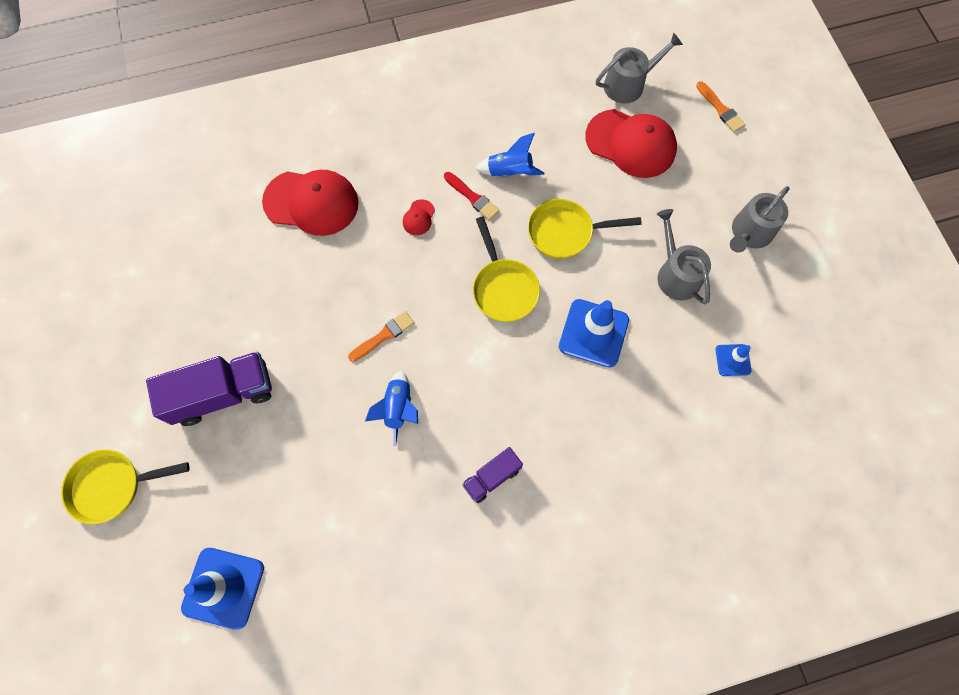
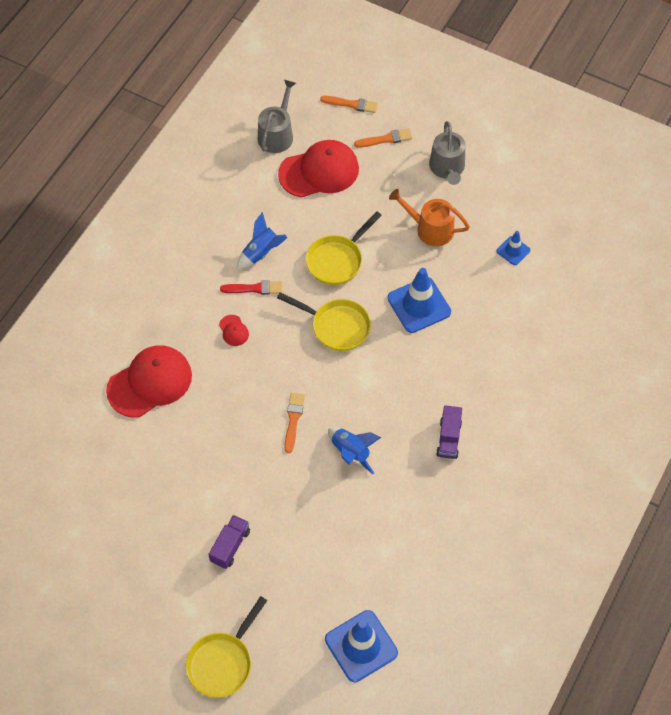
camera: 45 degrees left, 10 degrees down
purple truck [146,352,272,426] -> purple truck [208,515,250,569], size x0.55
grey watering can [657,209,711,304] -> orange watering can [389,189,470,246]
none -> orange brush [354,128,412,148]

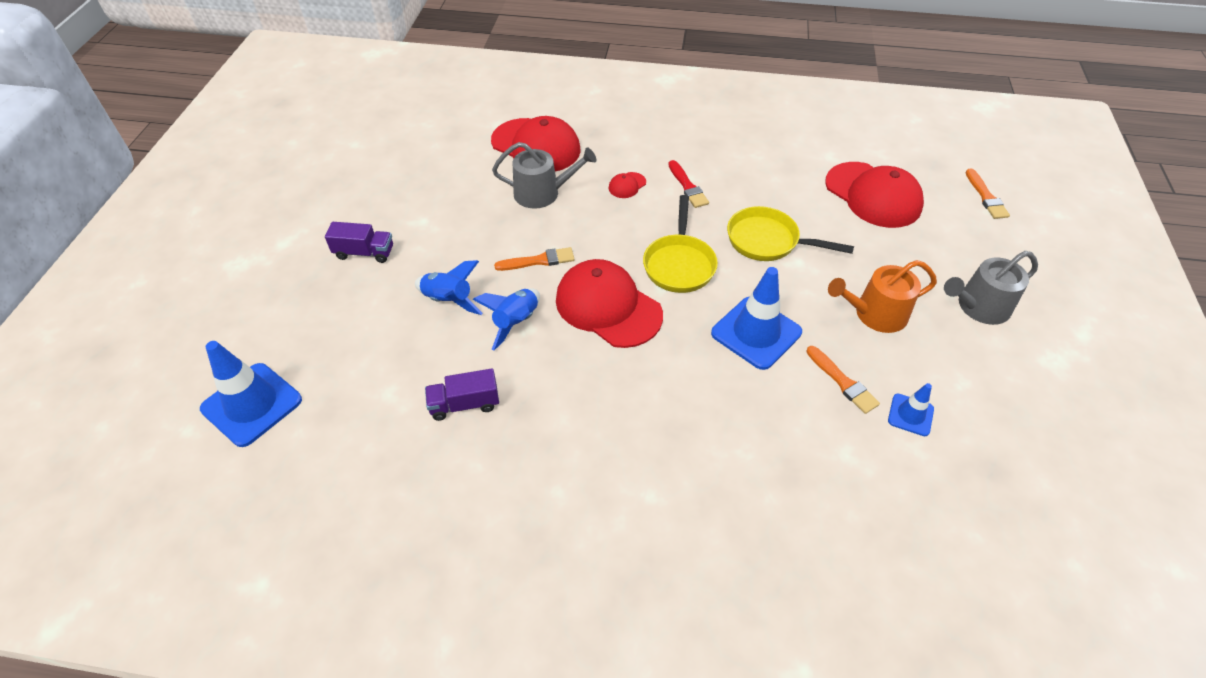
camera: 70 degrees right, 10 degrees down
yellow pan [186,596,267,698] -> none
blue rocket [237,212,287,269] -> blue rocket moved to [415,260,483,315]
grey watering can [258,80,296,153] -> grey watering can moved to [492,142,596,209]
orange brush [354,128,412,148] -> orange brush moved to [806,346,880,414]
orange watering can [389,189,470,246] -> orange watering can turned 105 degrees counterclockwise [828,260,937,333]
purple truck [436,405,462,459] -> purple truck moved to [425,369,499,421]
none -> red cap [556,259,663,348]

